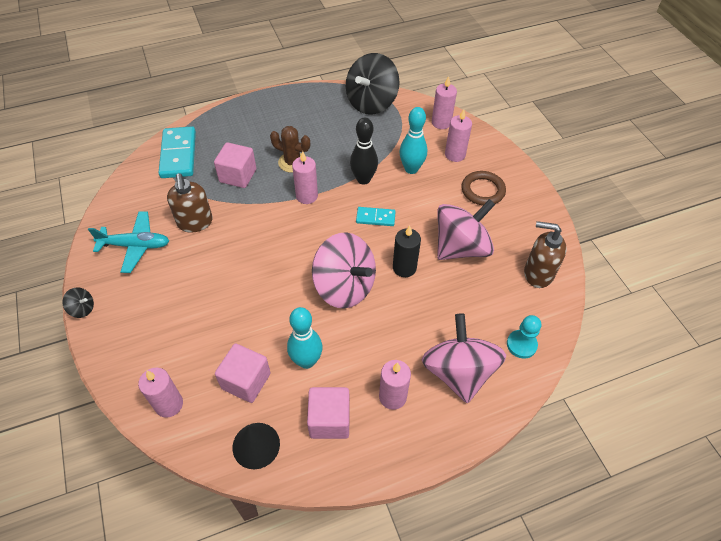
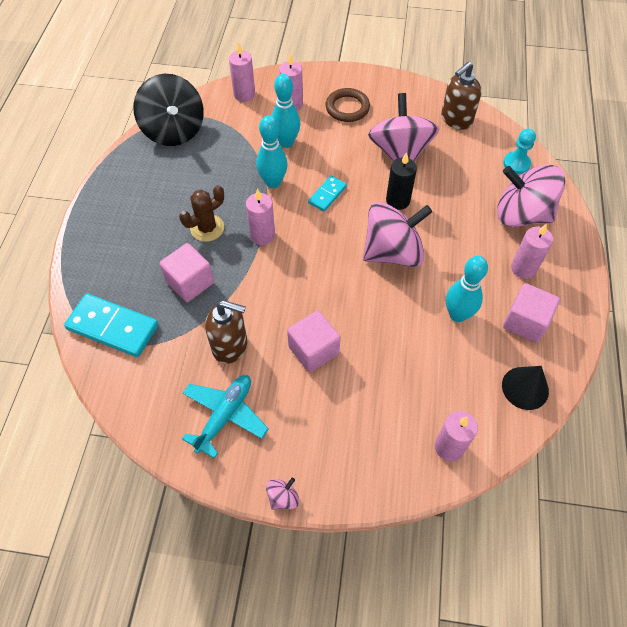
camera: 60 degrees left, 5 degrees up
black spinning top [62,287,94,318] -> pink spinning top [266,478,299,510]
pink cube [215,343,271,403] -> pink cube moved to [287,311,341,373]
black bowling pin [350,117,378,185] -> turquoise bowling pin [256,115,288,188]

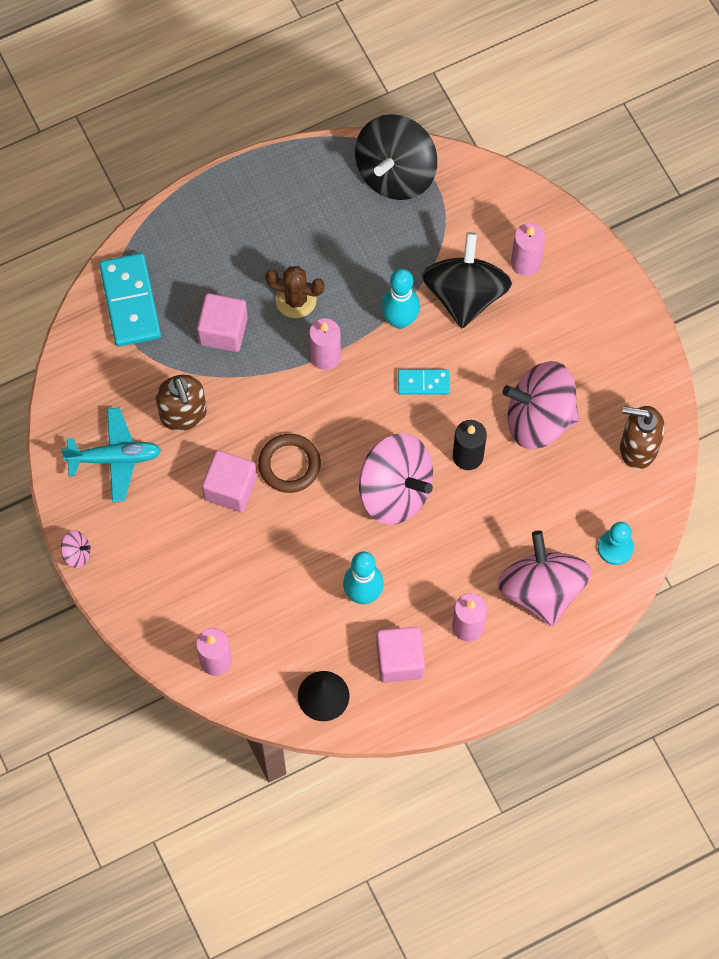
camera: 55 degrees right, 10 degrees up
pink candle [229,42,255,102] -> none
turquoise bowling pin [272,74,300,148] -> black spinning top [422,232,512,328]
brown ring [326,88,370,122] -> brown ring moved to [258,434,321,493]
pink spinning top [368,93,439,162] -> pink spinning top turned 135 degrees counterclockwise [502,361,579,449]

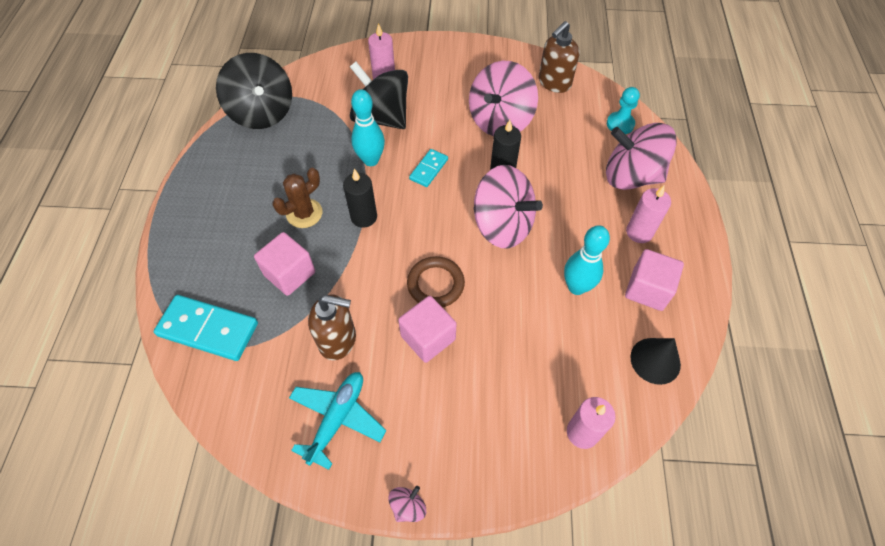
camera: 60 degrees left, 10 degrees down
pink candle [309,318,341,370] -> black candle [343,169,377,228]
pink spinning top [359,433,433,525] -> pink spinning top turned 60 degrees clockwise [474,165,543,248]

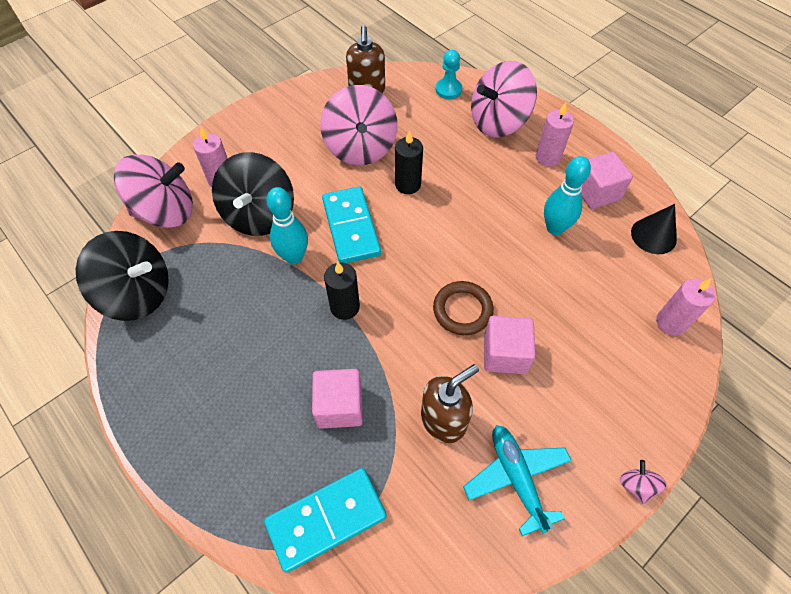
camera: 45 degrees left, 0 degrees up
brown cactus [272,168,322,228] -> none
black spinning top [350,62,408,129] -> black spinning top turned 75 degrees counterclockwise [212,152,294,236]
turquoise domino [409,149,448,187] -> turquoise domino [322,187,381,263], size x1.83
pink spinning top [474,165,543,248] -> pink spinning top moved to [114,154,193,228]

